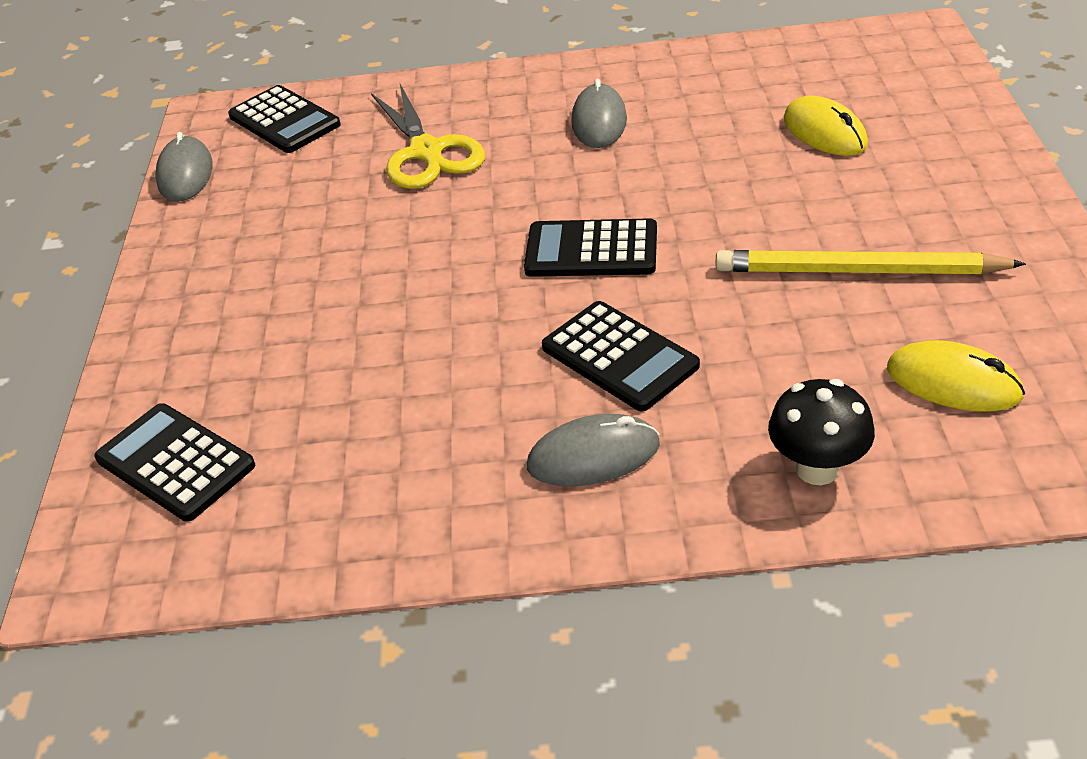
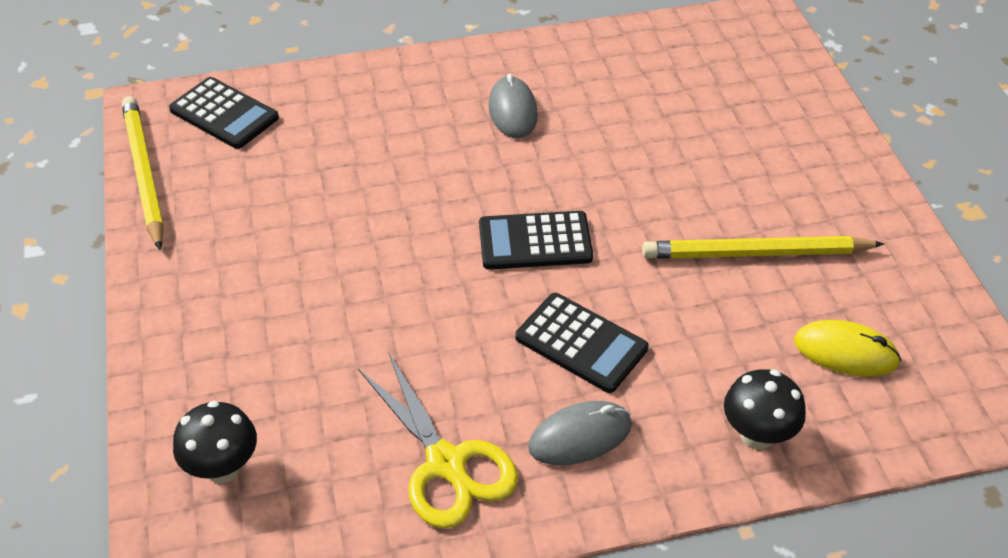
camera: 15 degrees left, 5 degrees up
black calculator [94,403,255,522] -> black mushroom [173,401,257,483]
grey mouse [155,132,213,201] -> yellow pencil [122,96,164,250]
yellow scissors [371,82,485,189] -> yellow scissors moved to [358,352,518,529]
yellow mouse [784,96,868,156] -> none

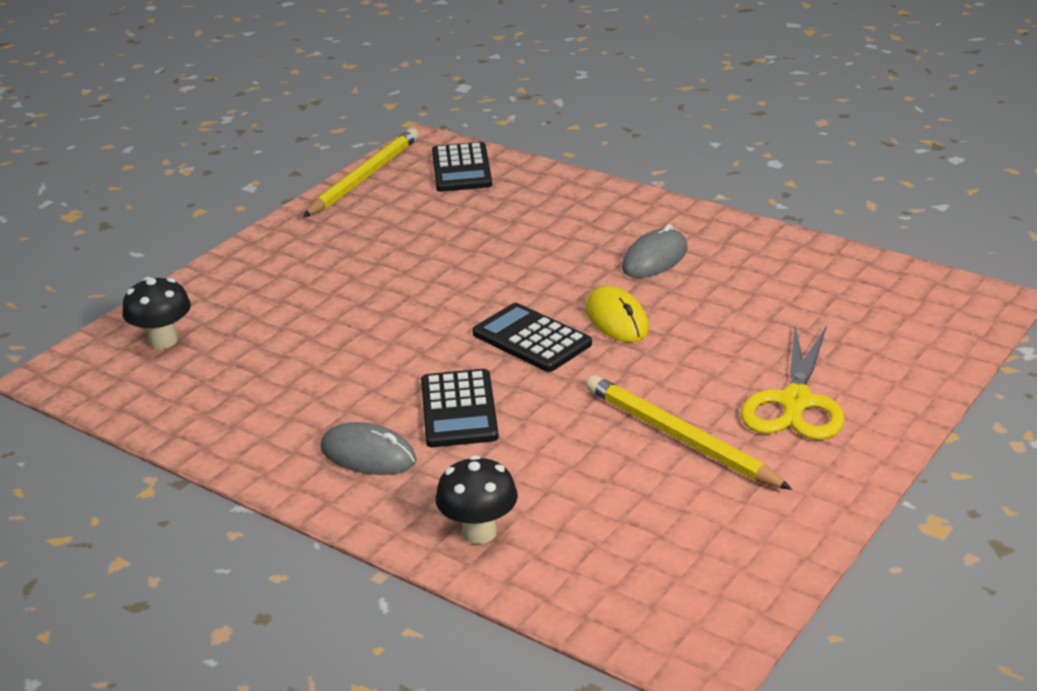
camera: 50 degrees right, 15 degrees down
yellow scissors [358,352,518,529] -> yellow scissors moved to [741,326,845,440]
yellow mouse [794,320,901,377] -> yellow mouse moved to [586,286,649,342]

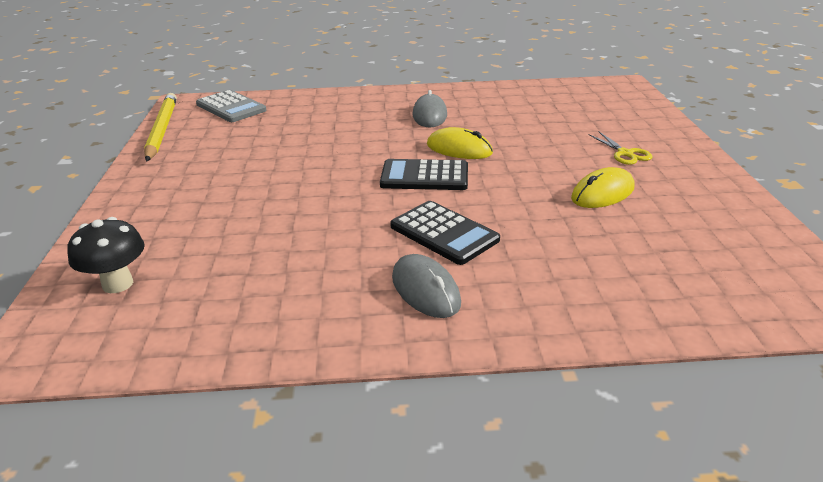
camera: 40 degrees left, 0 degrees up
grey mouse [320,422,417,475] -> grey mouse turned 75 degrees clockwise [392,254,461,318]
black calculator [432,142,492,192] -> grey calculator [196,90,267,122]
black mushroom [436,455,518,544] -> none
yellow pencil [586,375,792,490] -> yellow mouse [571,167,634,208]
yellow scissors [741,326,845,440] -> yellow scissors [588,131,653,165], size x0.54

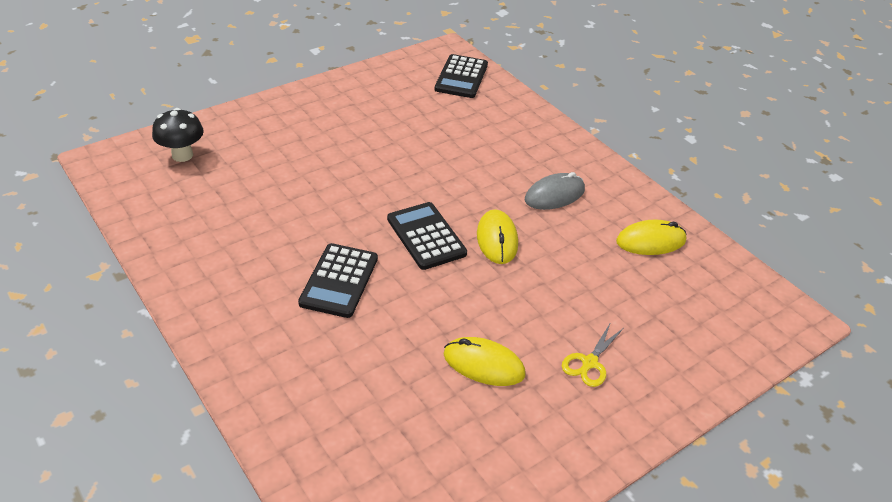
camera: 55 degrees right, 10 degrees up
yellow pencil [144,93,177,161] -> none
grey calculator [196,90,267,122] -> black calculator [435,54,488,98]
grey mouse [392,254,461,318] -> none
none -> yellow mouse [616,220,687,255]

